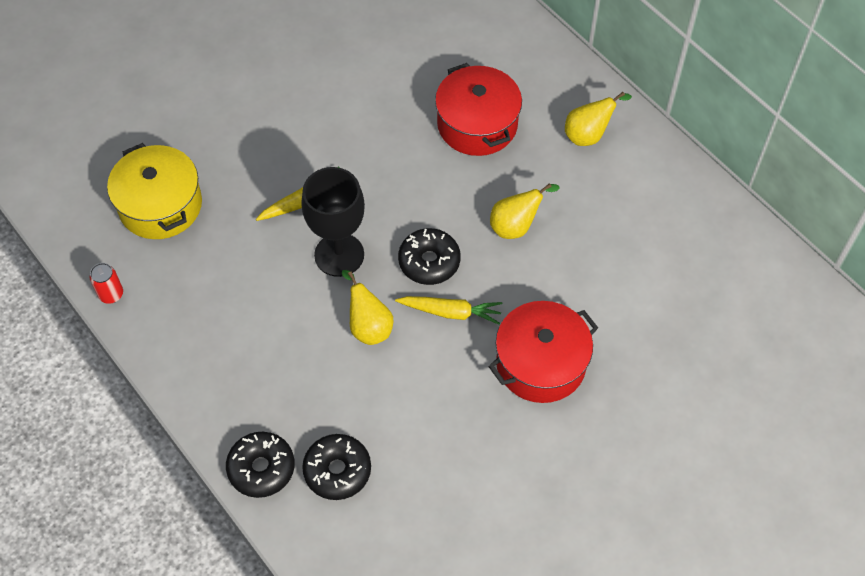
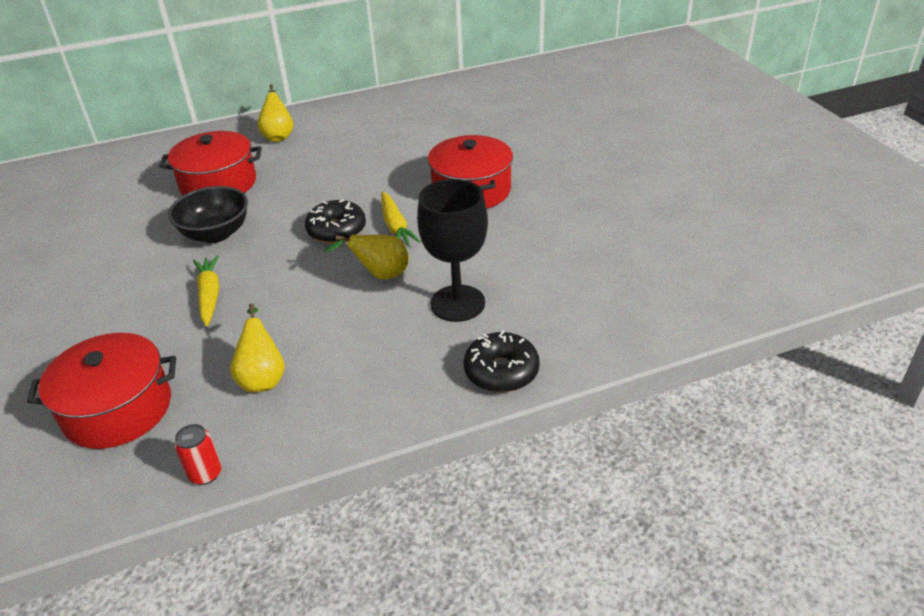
camera: 70 degrees left, 20 degrees down
yellow pot [107,143,202,239] -> red pot [27,333,176,449]
black goblet [301,167,365,277] -> black goblet moved to [417,179,488,322]
black donut [302,434,371,500] -> none
yellow carrot [395,296,503,325] -> yellow carrot turned 135 degrees clockwise [381,192,421,246]
yellow pear [490,183,560,239] -> yellow pear moved to [230,304,285,392]
none -> black bowl [168,186,248,243]

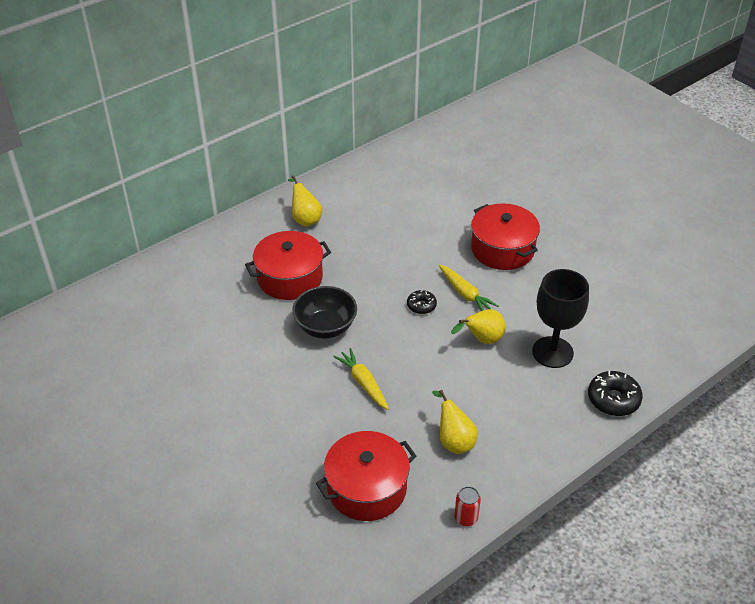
camera: 20 degrees left, 5 degrees up
black donut [305,199,366,243] -> black donut [407,290,437,314], size x0.61

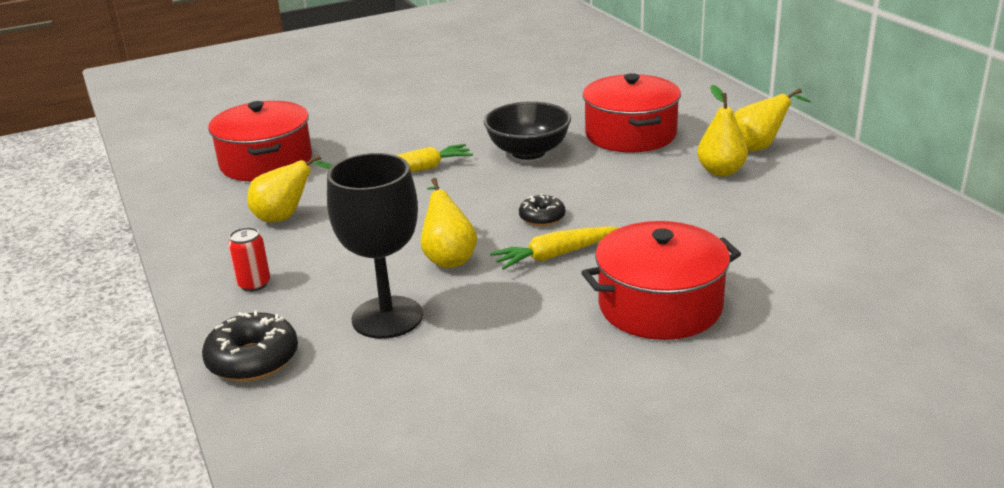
camera: 105 degrees right, 15 degrees down
red can [454,486,481,526] -> red can moved to [228,227,270,292]
none -> yellow pear [697,85,748,176]

